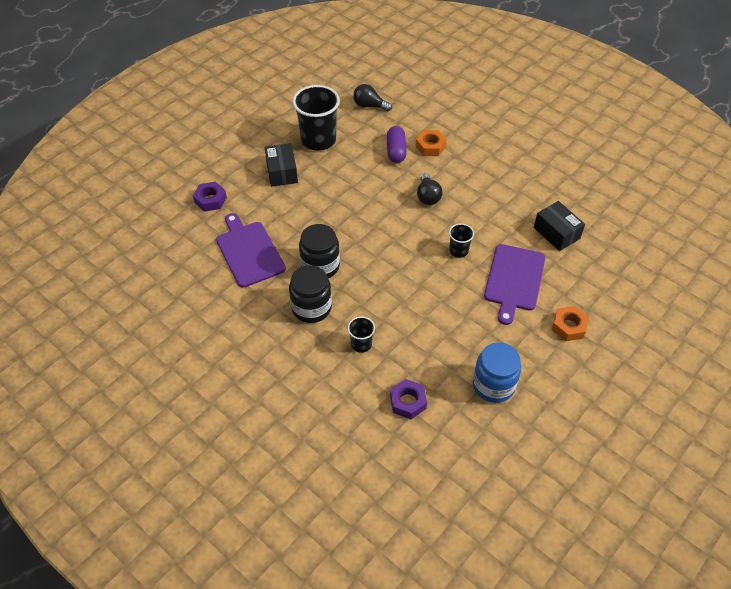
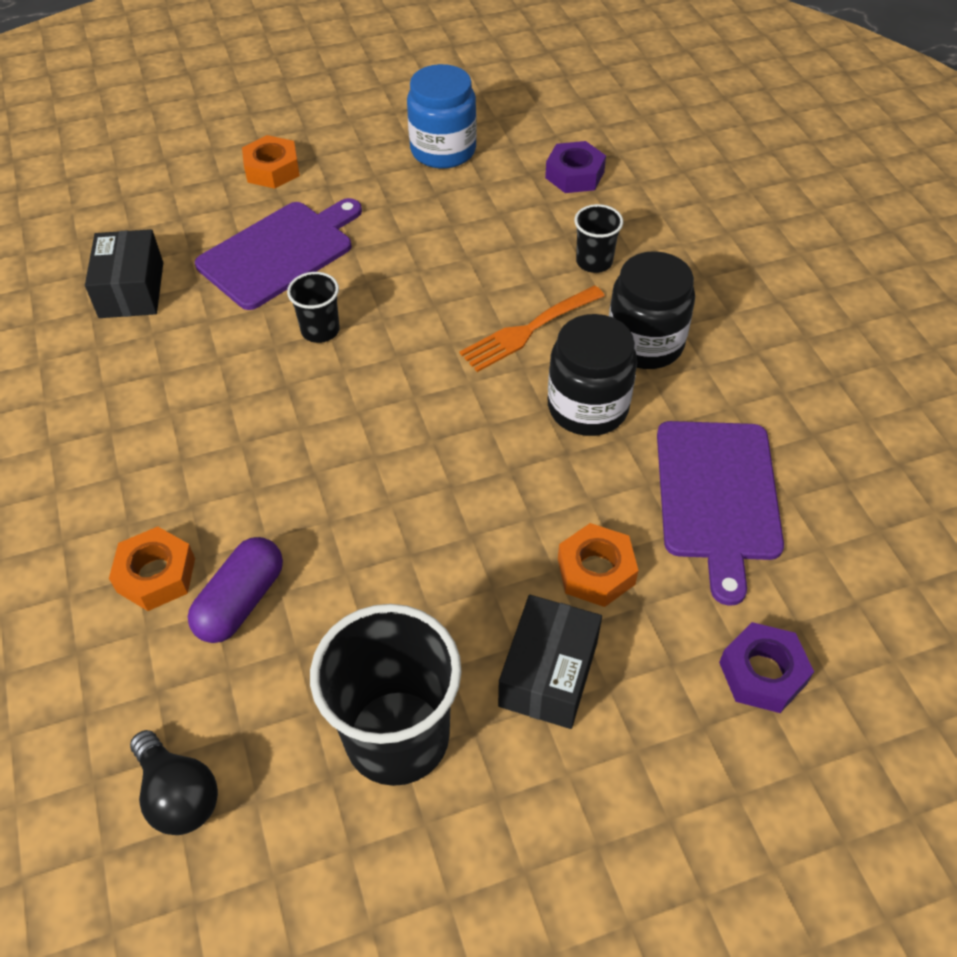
camera: 150 degrees left, 0 degrees up
black light bulb [417,173,443,205] -> none
none -> orange fork [459,285,605,372]
none -> orange nut [558,523,639,607]

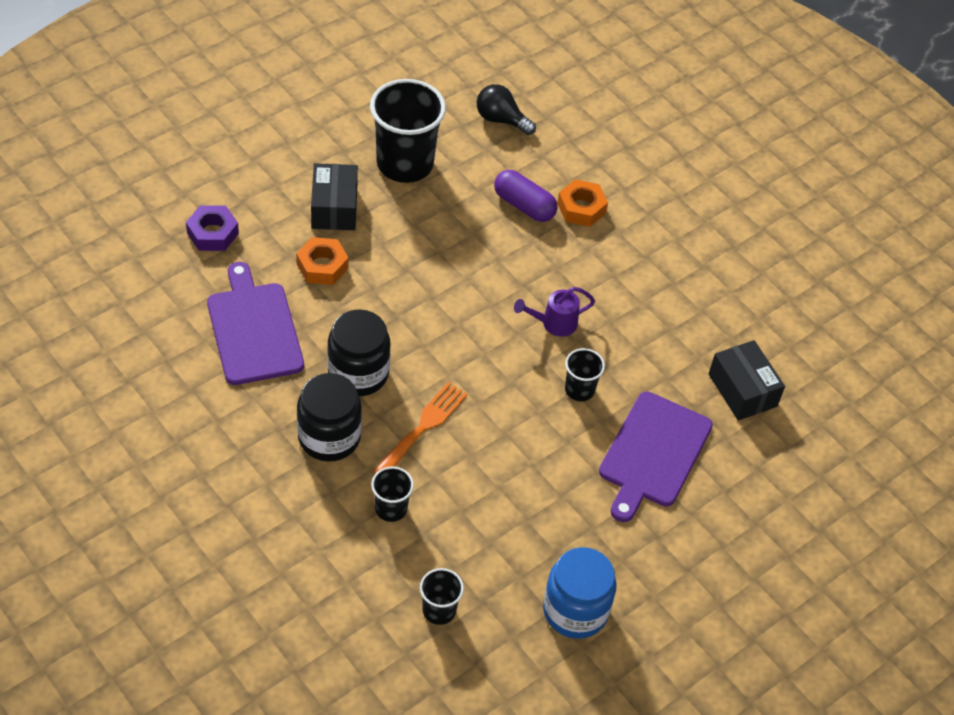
camera: 155 degrees right, 0 degrees up
purple capsule [188,537,283,643] -> purple capsule turned 60 degrees counterclockwise [494,170,558,222]
orange nut [242,135,300,189] -> none
purple nut [545,141,606,193] -> black cup [420,568,464,625]
none -> purple watering can [514,287,595,337]

